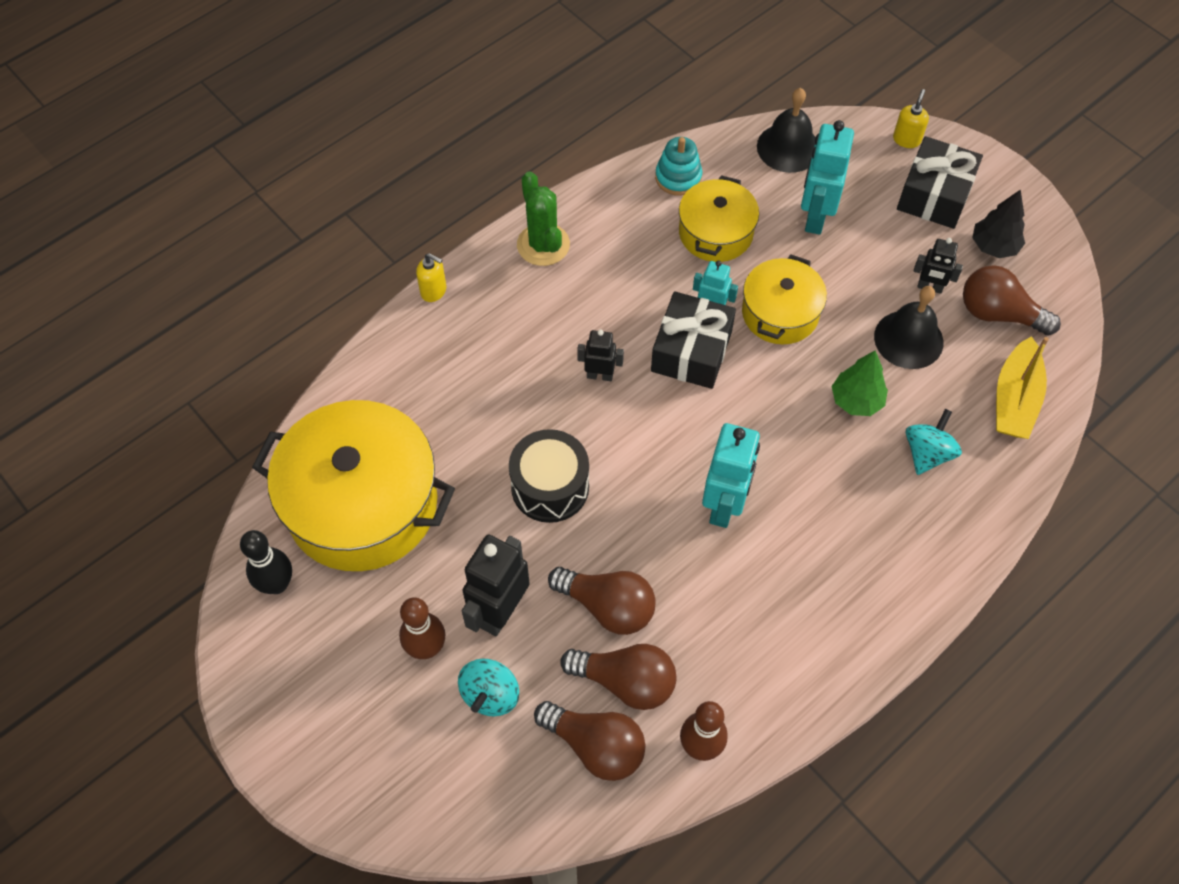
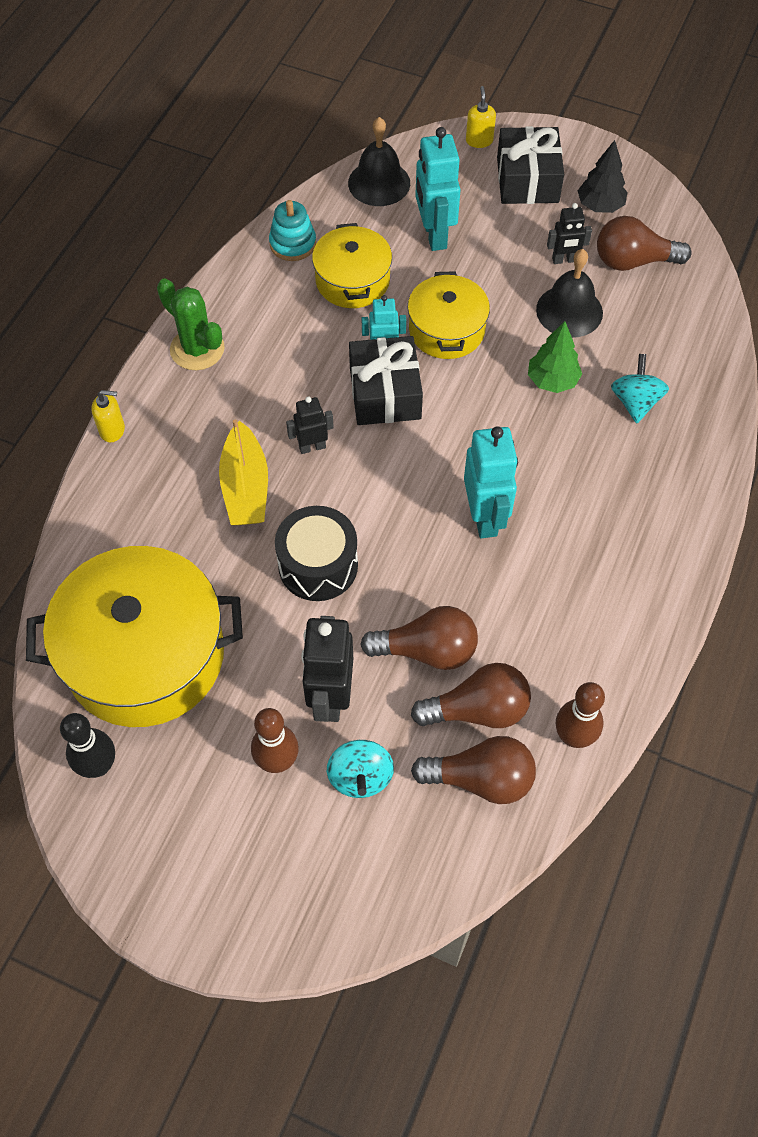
camera: 25 degrees left, 0 degrees up
yellow boat [996,336,1049,439] -> yellow boat moved to [219,419,268,525]

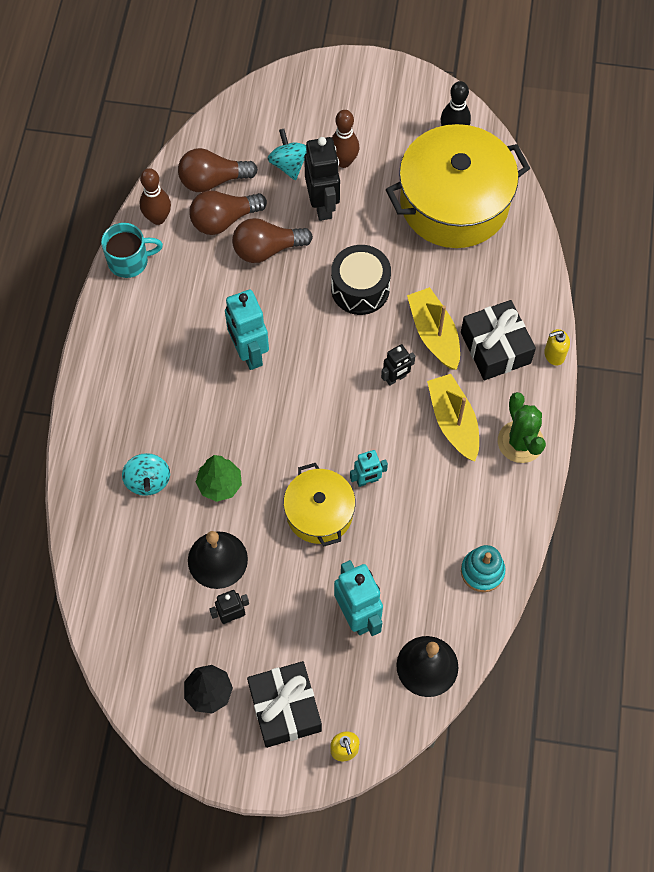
camera: 165 degrees right, 5 degrees up
green cactus [157,278,225,370] -> green cactus turned 45 degrees clockwise [498,392,546,463]
yellow pot [312,223,392,308] -> none
black gift [349,336,423,425] -> black gift moved to [461,300,536,380]
brown light bulb [597,216,692,271] -> none
none -> turquoise mug [101,223,163,278]
none -> yellow boat [427,374,479,462]

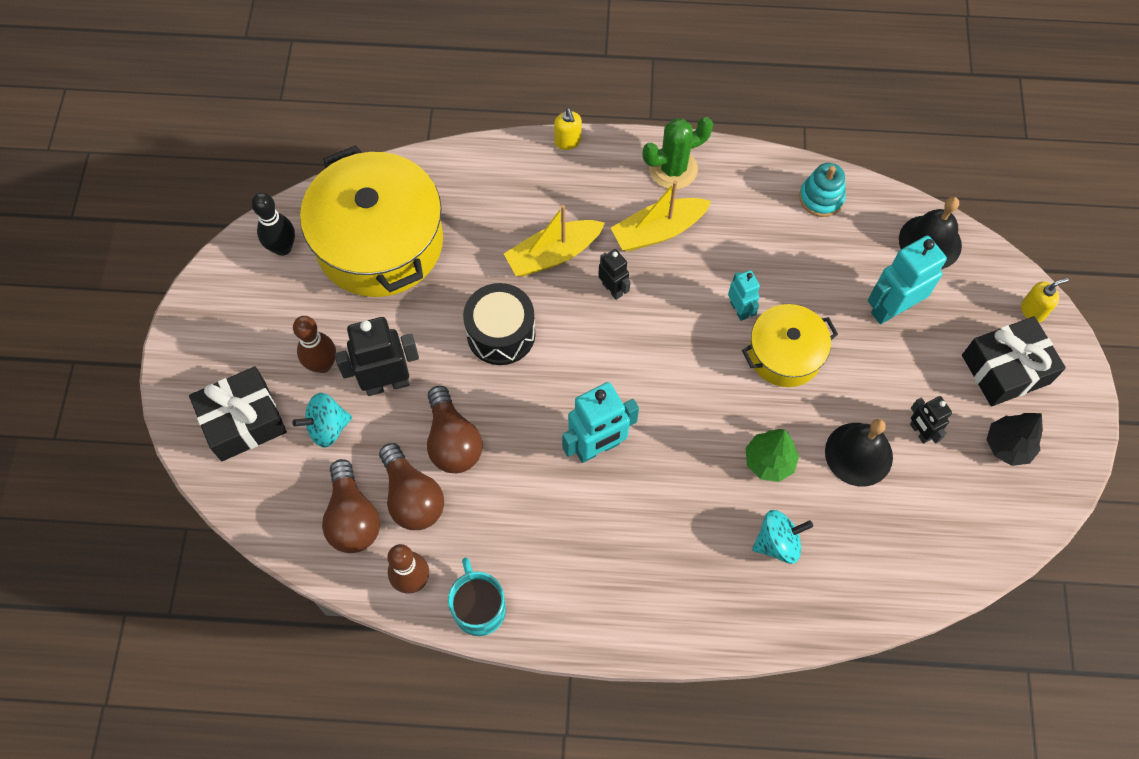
camera: 95 degrees left, 0 degrees up
black gift [461,300,536,380] -> black gift moved to [189,366,287,461]

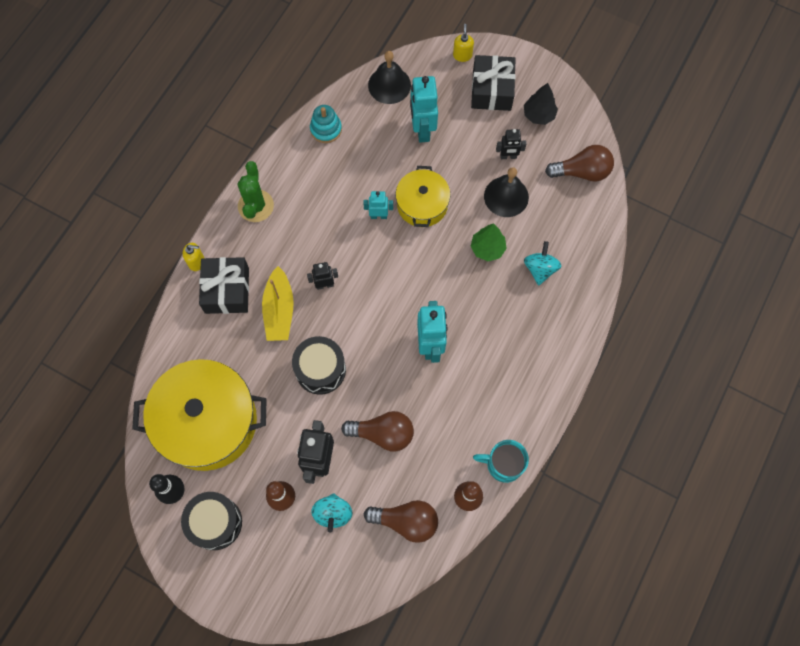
camera: 65 degrees left, 5 degrees up
black gift [189,366,287,461] -> black gift moved to [199,257,249,314]
brown light bulb [379,443,444,530] -> brown light bulb moved to [545,145,614,182]
yellow boat [611,181,711,251] -> none
none -> black drum [181,492,242,550]

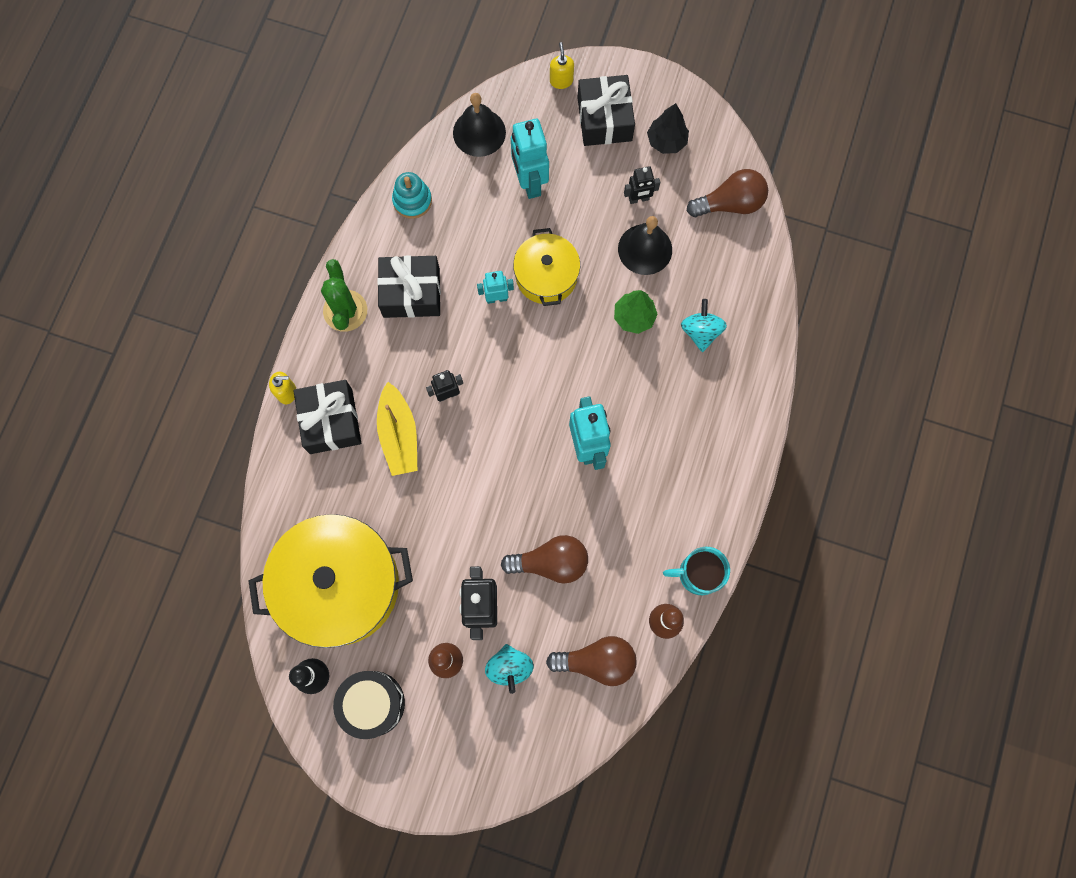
camera: 10 degrees left, 5 degrees up
black drum [292,336,346,395] -> none
none -> black gift [377,256,441,318]

